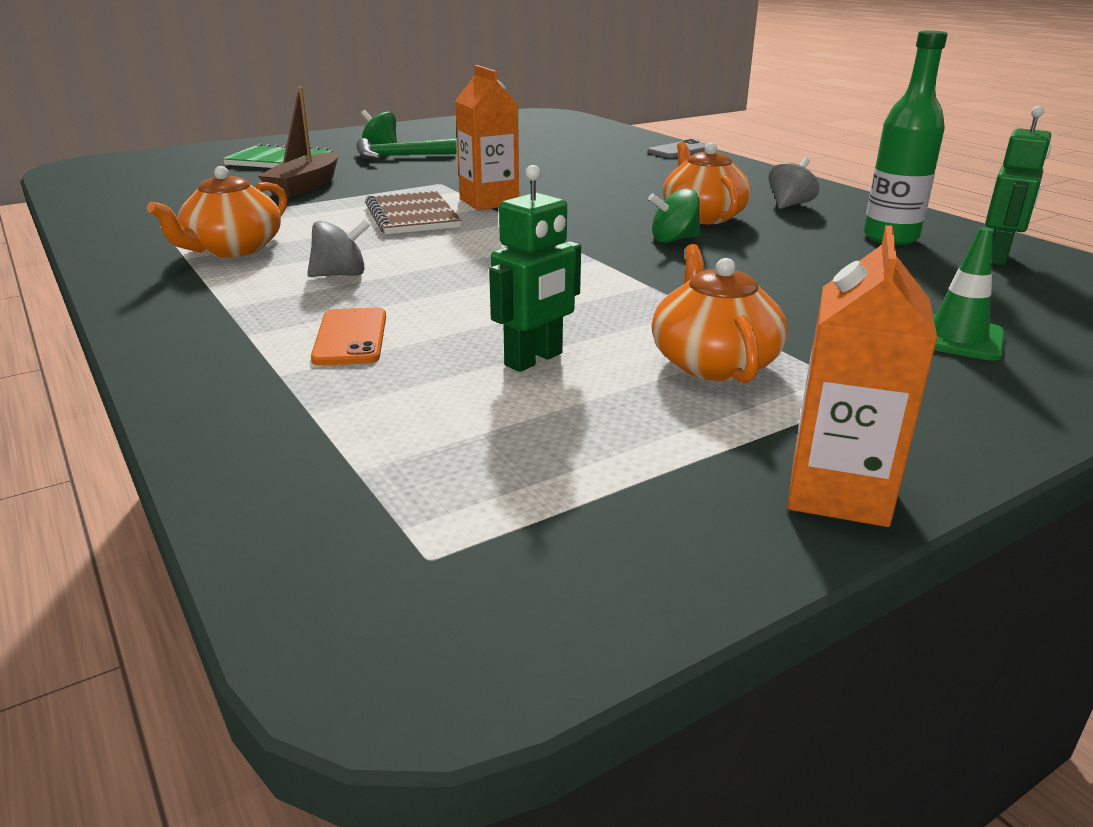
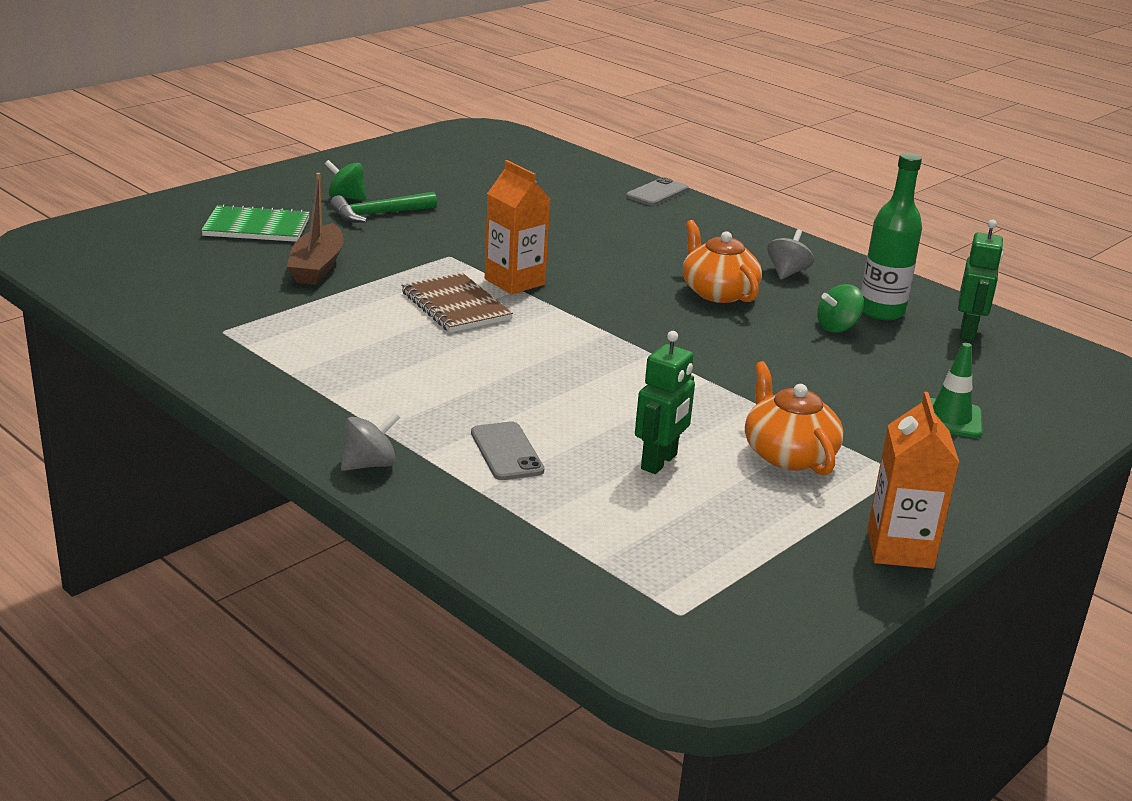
camera: 15 degrees left, 0 degrees up
orange teapot [147,166,287,257] -> none
grey spinning top [307,219,371,277] -> grey spinning top moved to [341,412,400,471]
orange phone [311,308,386,366] -> grey phone [471,421,544,480]
green spinning top [648,189,701,243] -> green spinning top moved to [817,284,864,333]

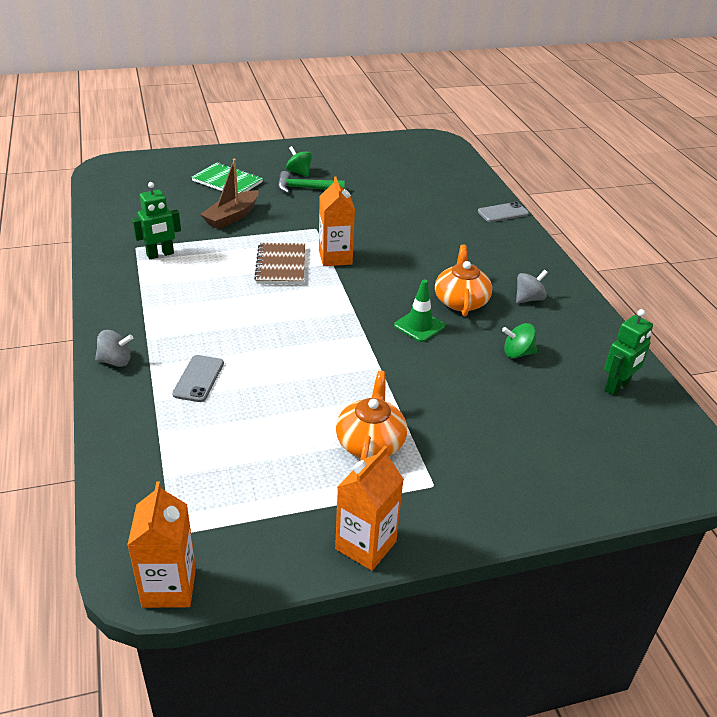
camera: 30 degrees right, 10 degrees up
green robot [635,331,695,474] -> green robot moved to [132,182,181,259]
green bottle [861,153,922,320] -> none
green traffic cone [920,343,983,438] -> green traffic cone moved to [394,280,445,342]
none -> orange carton [127,481,196,608]

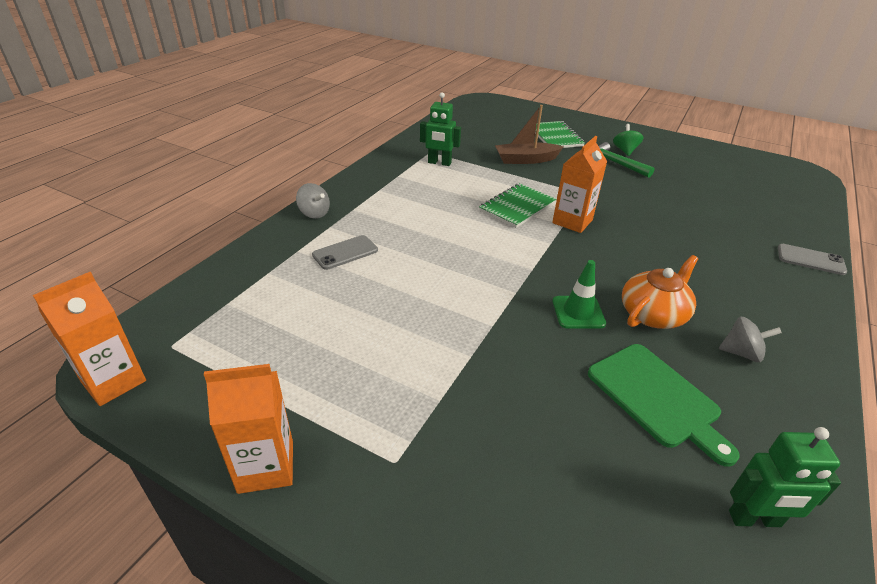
camera: 45 degrees right, 0 degrees up
brown notebook [254,243,305,284] -> green notebook [479,183,556,228]
orange teapot [336,371,407,461] -> none
green spinning top [502,323,537,358] -> green cutting board [588,344,739,467]

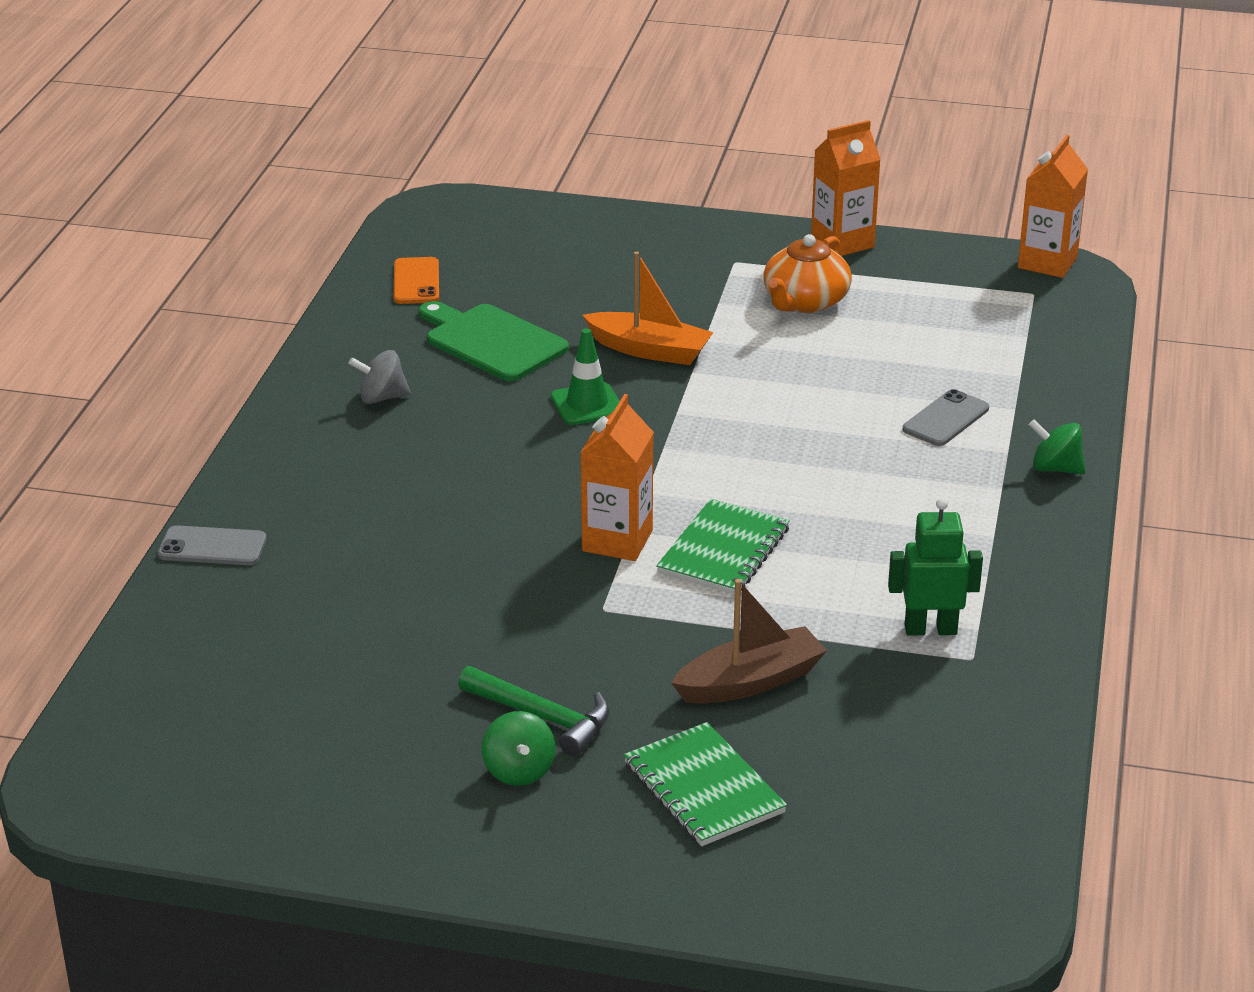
camera: 165 degrees right, 5 degrees down
grey spinning top [296,183,330,219] -> green spinning top [1029,419,1086,474]
orange teapot [622,255,698,329] -> orange teapot moved to [763,234,852,313]
green robot [729,427,841,527] -> orange phone [394,257,439,304]
none -> orange boat [583,251,714,365]

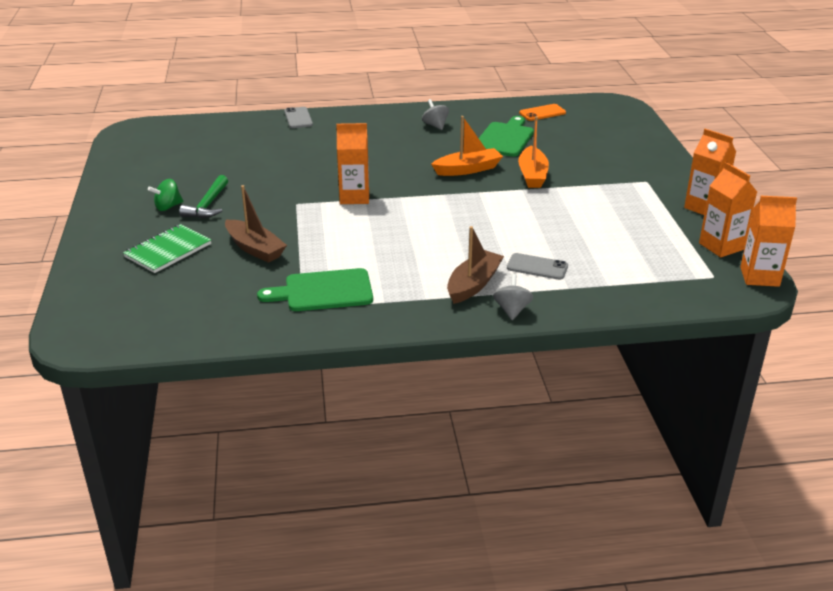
camera: 70 degrees right, 0 degrees up
green traffic cone [550,329,620,425] -> orange boat [431,116,503,176]
green notebook [656,499,790,595] -> none
orange teapot [763,234,852,313] -> none
green robot [888,498,983,635] -> green cutting board [257,268,373,311]
green spinning top [1029,419,1086,474] -> grey spinning top [493,274,533,320]
none -> brown boat [447,226,504,304]
none -> orange carton [699,162,757,257]

